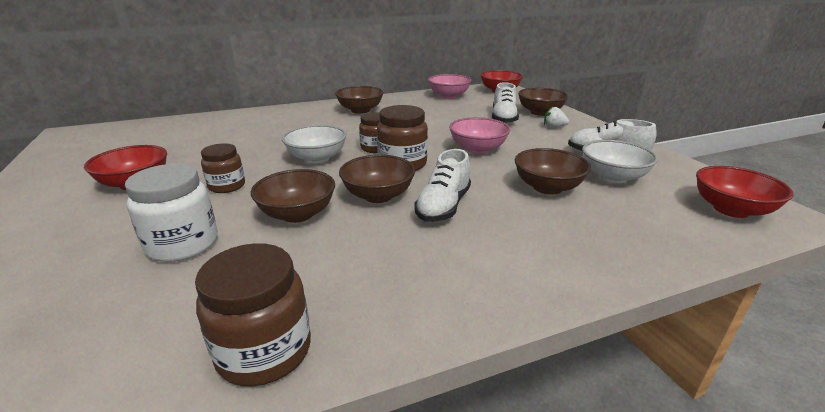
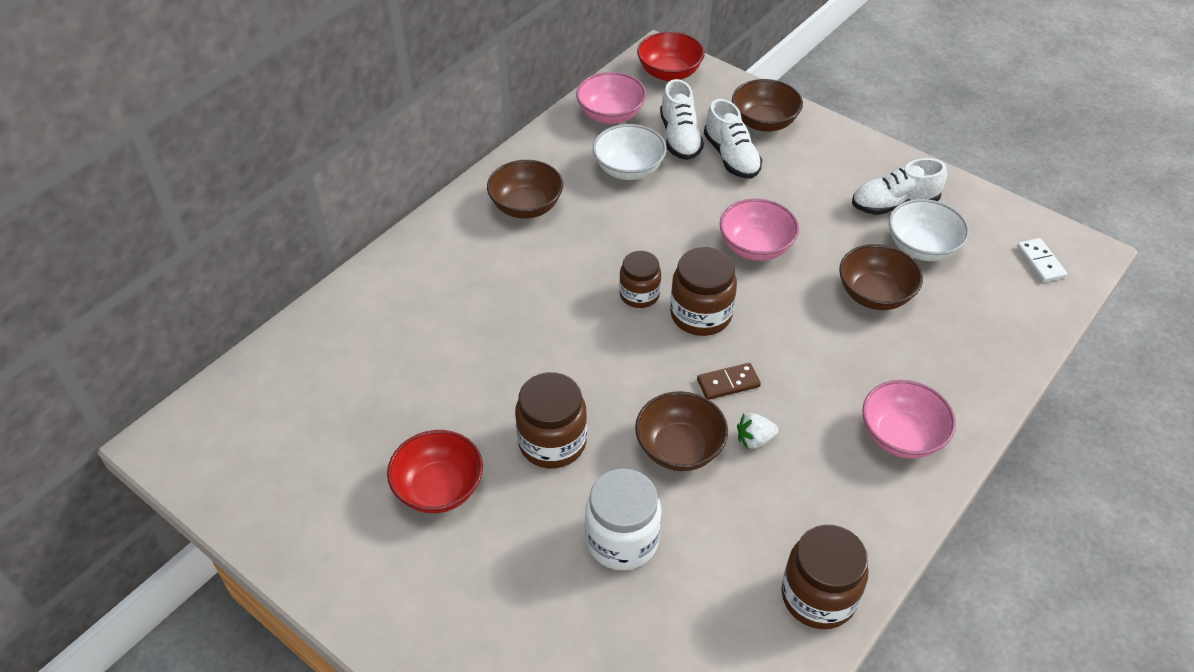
camera: 30 degrees left, 20 degrees up
brown jar [201,143,245,193] -> brown jar [515,372,587,468], size x1.51
white bowl [282,125,347,164] -> white bowl moved to [593,124,667,180]
brown bowl [339,155,415,203] -> brown domino [697,363,761,400]
white shoe [414,149,471,222] -> white shoe moved to [660,79,704,160]
white strawberry [544,106,569,127] -> white strawberry moved to [737,413,778,449]
red bowl [696,166,794,218] -> white domino [1017,238,1067,282]
none -> pink bowl [862,380,956,458]

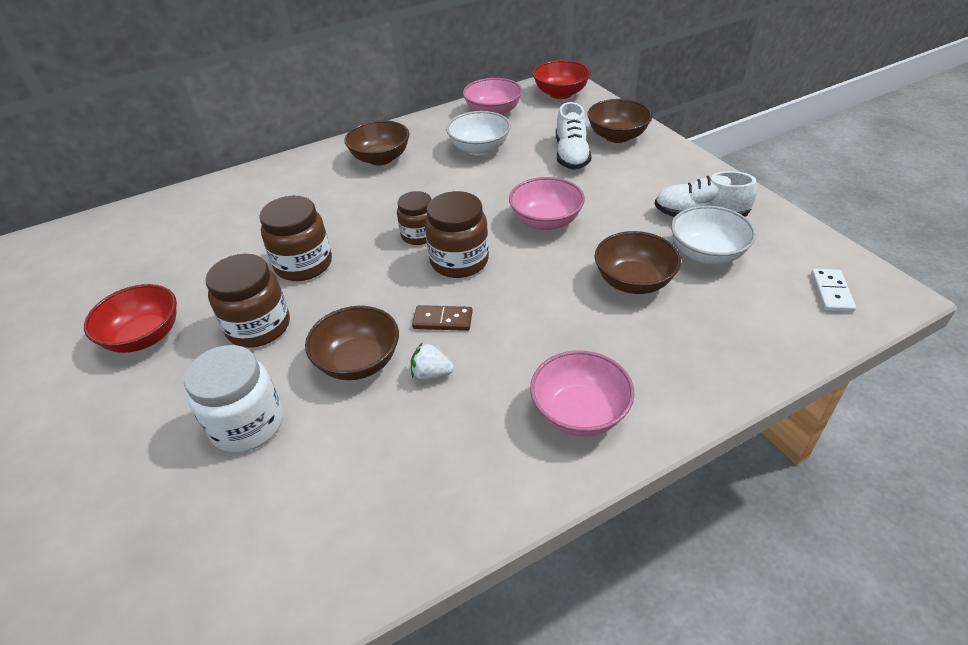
camera: 25 degrees right, 5 degrees down
white shoe [660,79,704,160] -> none
brown jar [781,525,868,629] -> brown jar moved to [259,196,332,281]

